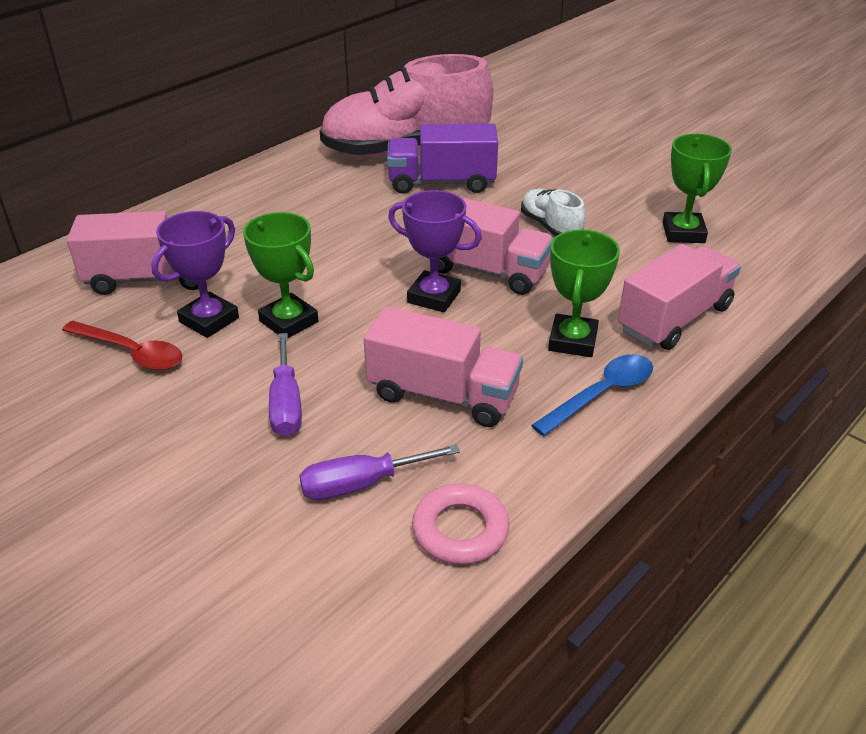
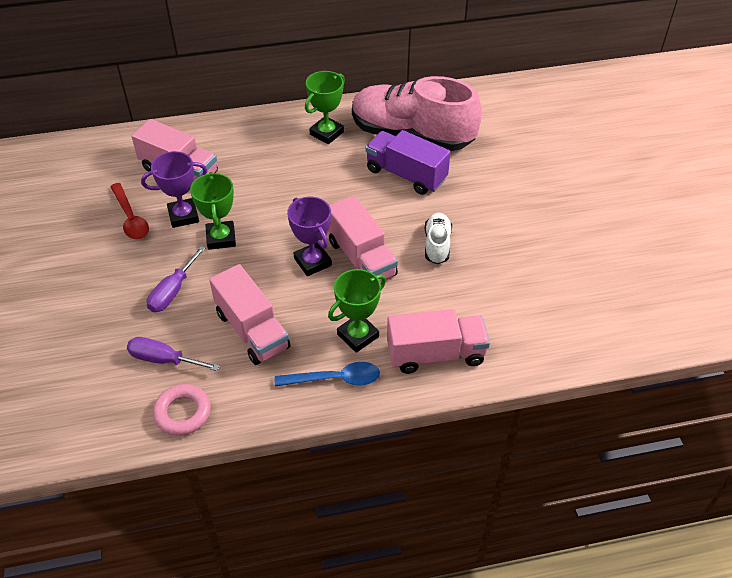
camera: 35 degrees right, 10 degrees up
green trophy [663,134,732,243] -> green trophy moved to [305,71,345,144]

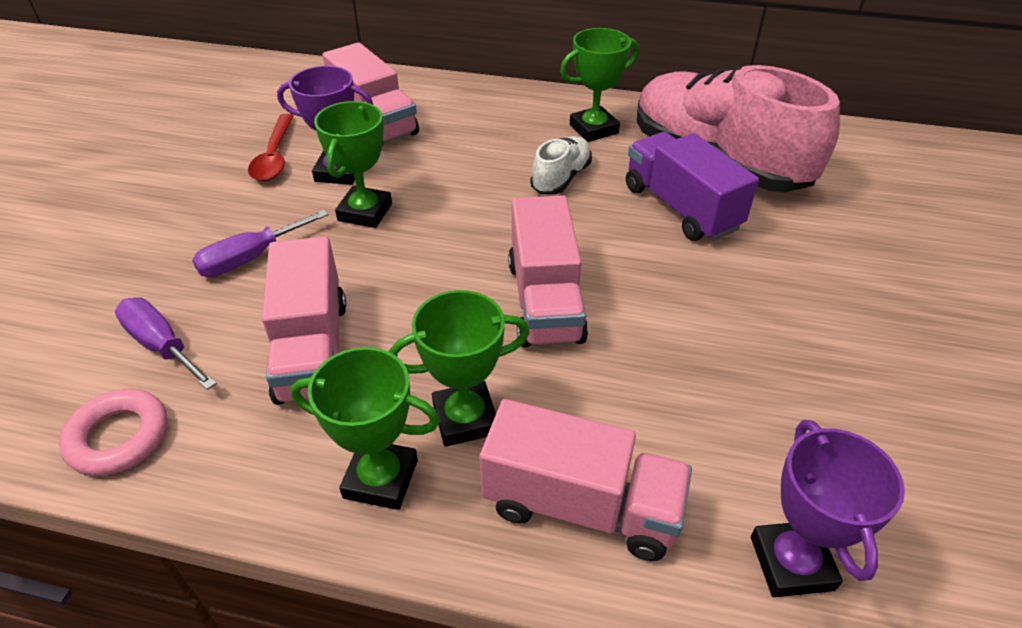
camera: 25 degrees right, 5 degrees down
blue spoon [275,362,380,387] -> green trophy [290,347,440,510]
purple trophy [287,197,332,276] -> purple trophy moved to [751,420,905,597]
white shoe [425,213,452,264] -> white shoe moved to [530,136,592,194]

